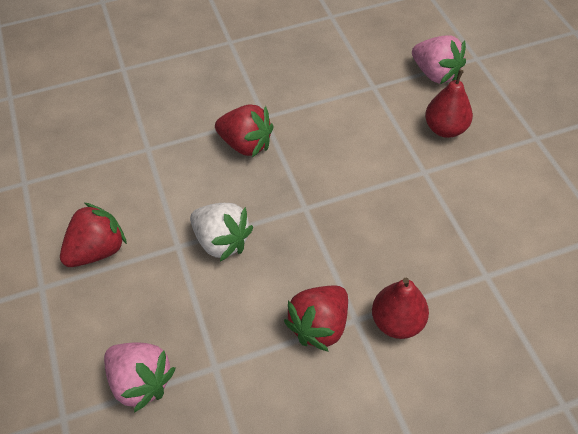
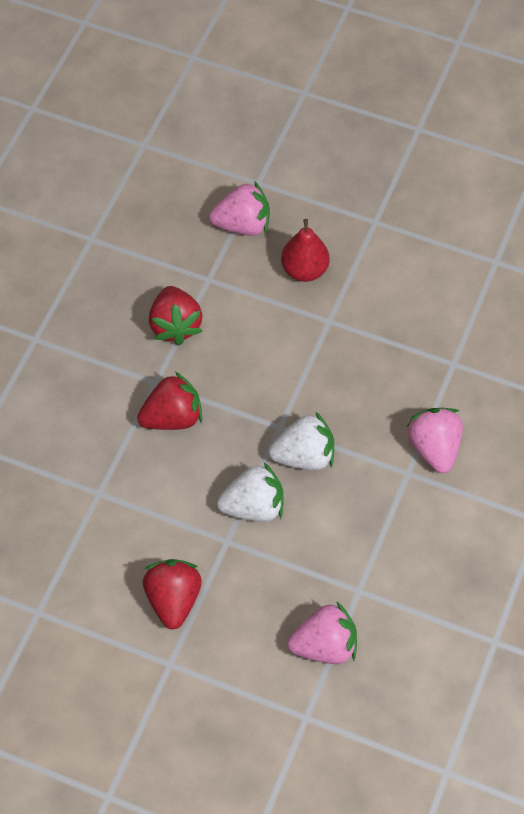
camera: 50 degrees left, 5 degrees up
red strawberry [284,285,348,352] -> red strawberry moved to [149,286,203,346]
red pear [372,277,429,339] -> pink strawberry [406,408,463,473]
none -> white strawberry [269,411,334,470]

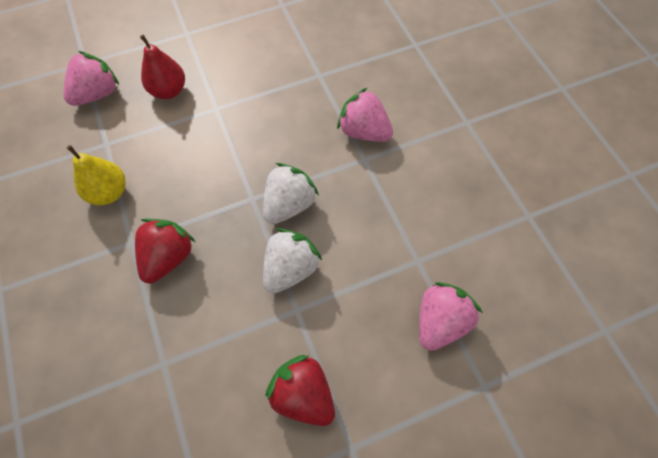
camera: 45 degrees left, 5 degrees up
red strawberry [149,286,203,346] -> yellow pear [67,145,126,205]

